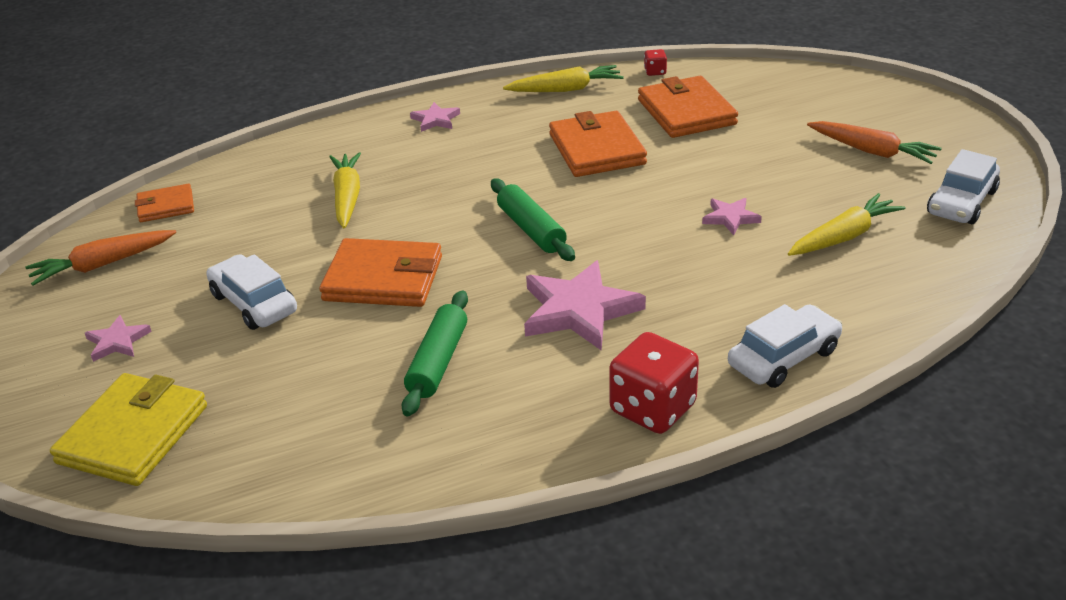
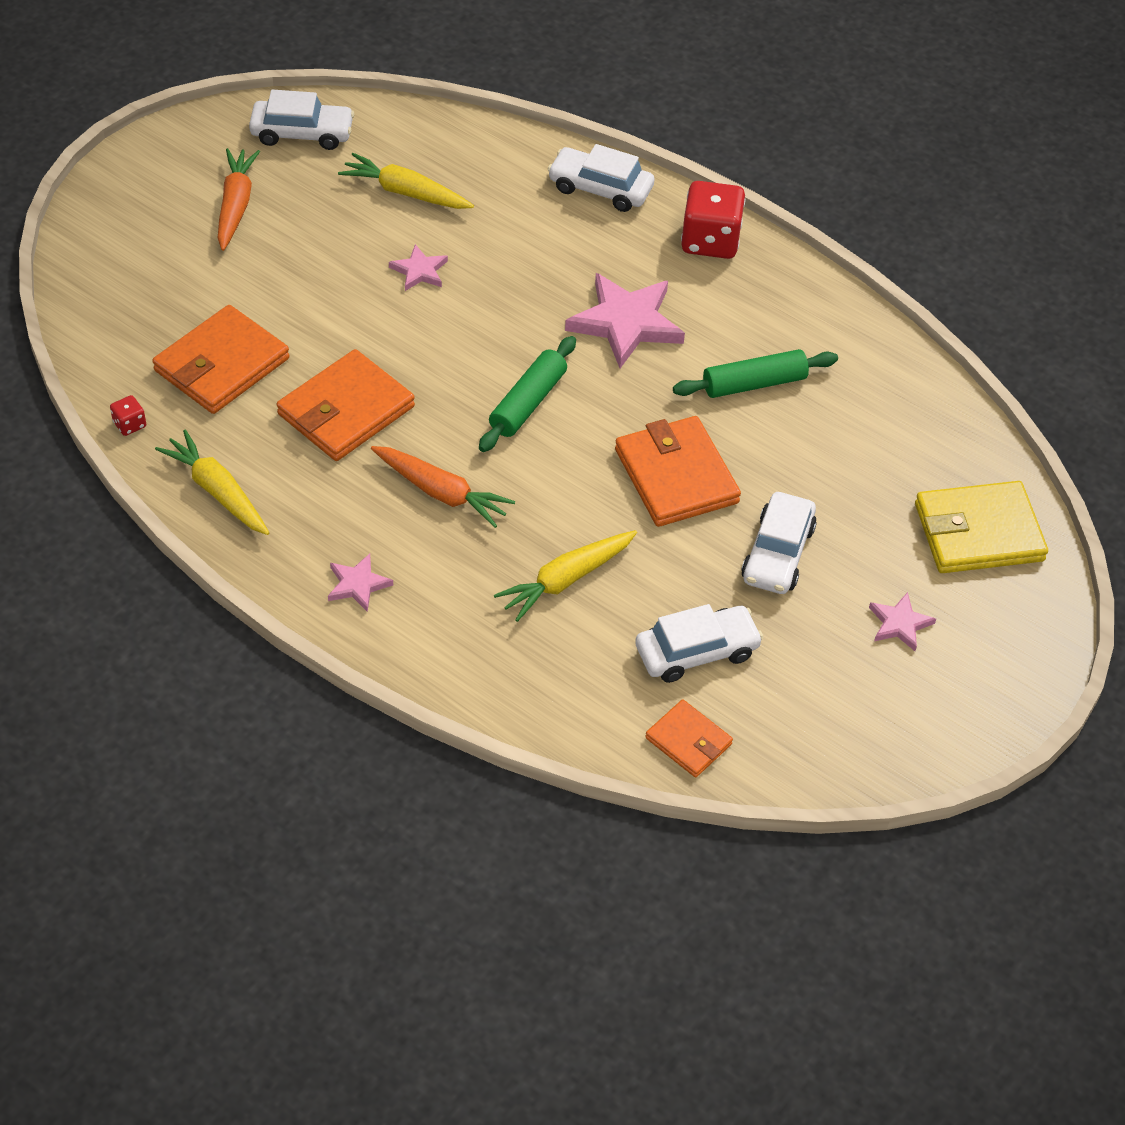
camera: 125 degrees left, 15 degrees up
orange carrot [25,230,176,286] -> orange carrot moved to [371,446,515,528]
none -> white car [635,604,763,683]

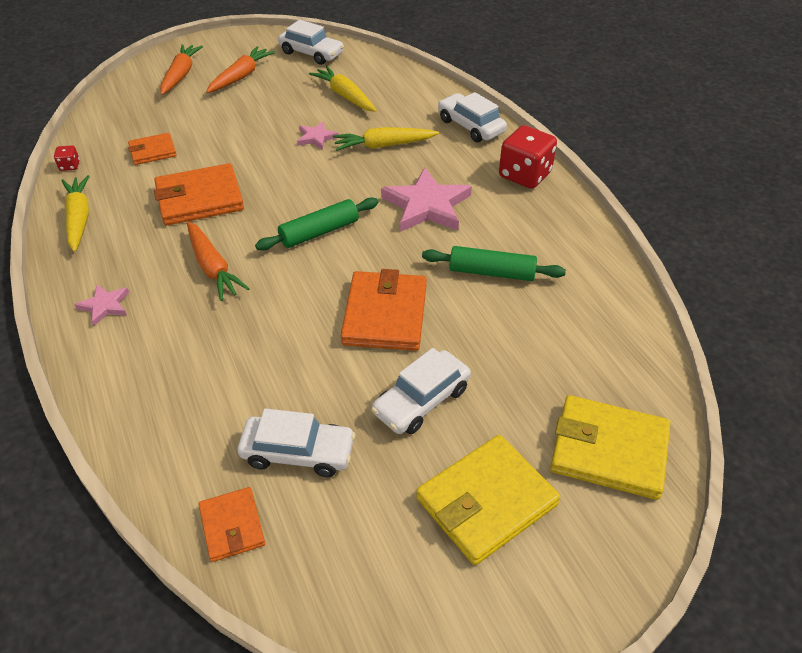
camera: 30 degrees right, 5 degrees down
orange wallet [152,305,290,414] -> orange wallet [128,133,177,165], size x0.57
yellow carrot [494,530,637,622] -> yellow carrot moved to [333,127,439,151]
pink star [869,592,936,651] -> yellow wallet [416,435,560,565]
none -> orange carrot [160,44,203,95]

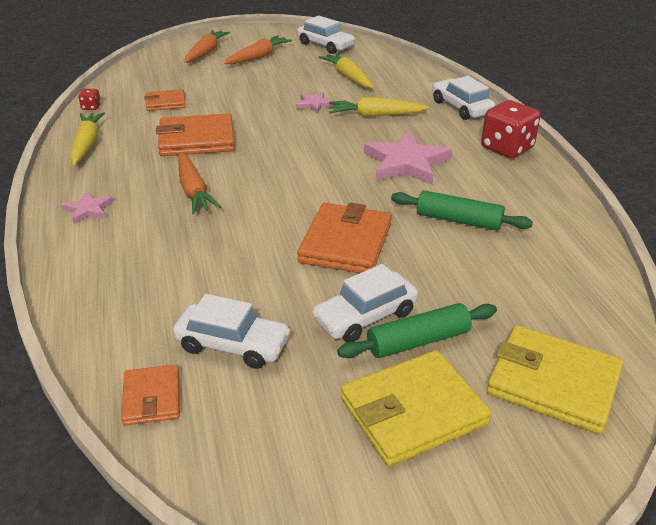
camera: 10 degrees right, 10 degrees down
green rolling pin [255,197,378,250] -> green rolling pin moved to [337,303,497,358]

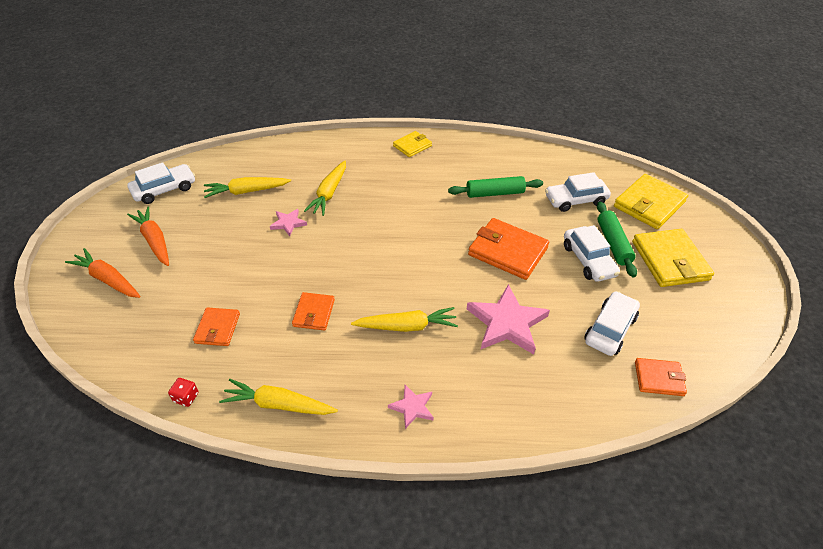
camera: 75 degrees left, 10 degrees up
orange wallet [156,113,235,156] -> orange wallet [292,292,335,331], size x0.57
orange carrot [178,152,221,214] -> yellow carrot [351,307,458,332]
pink star [364,131,452,184] -> pink star moved to [467,284,550,354]
green rolling pin [391,190,533,231] -> green rolling pin turned 45 degrees clockwise [448,176,543,198]
white car [432,76,496,120] -> white car moved to [545,172,611,212]
red dice [481,100,540,158] -> yellow wallet [393,131,432,157]

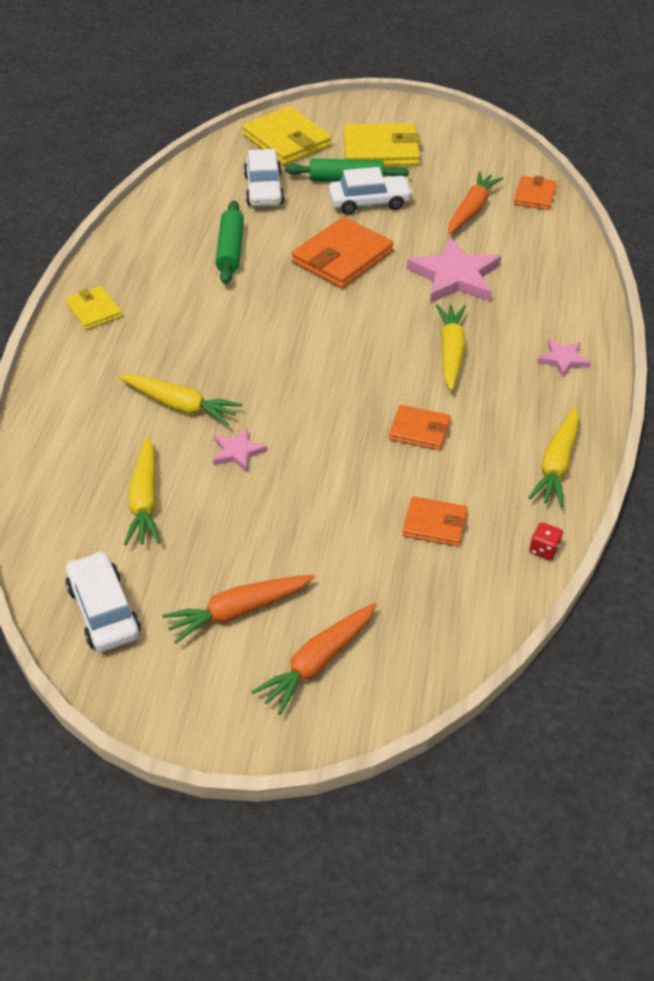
camera: 80 degrees left, 0 degrees up
white car [584,291,640,356] -> orange carrot [448,171,504,234]

